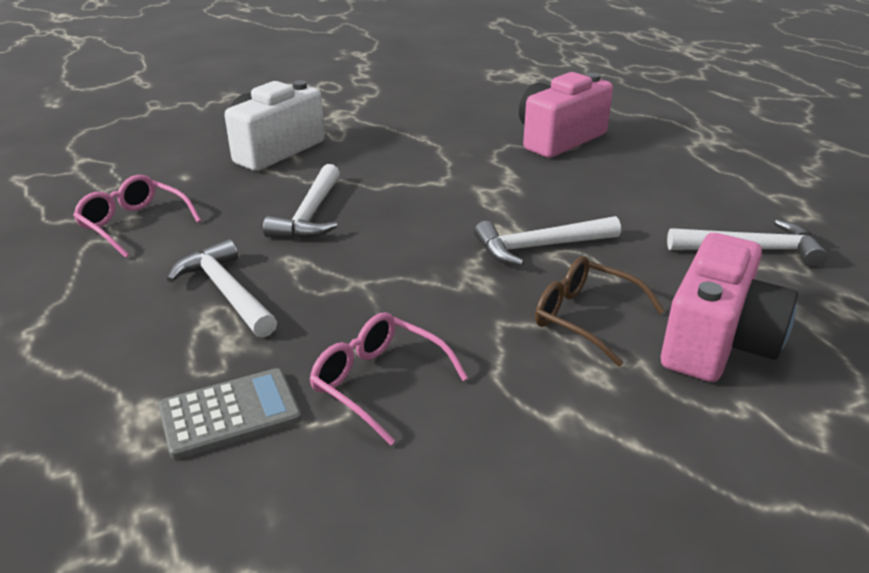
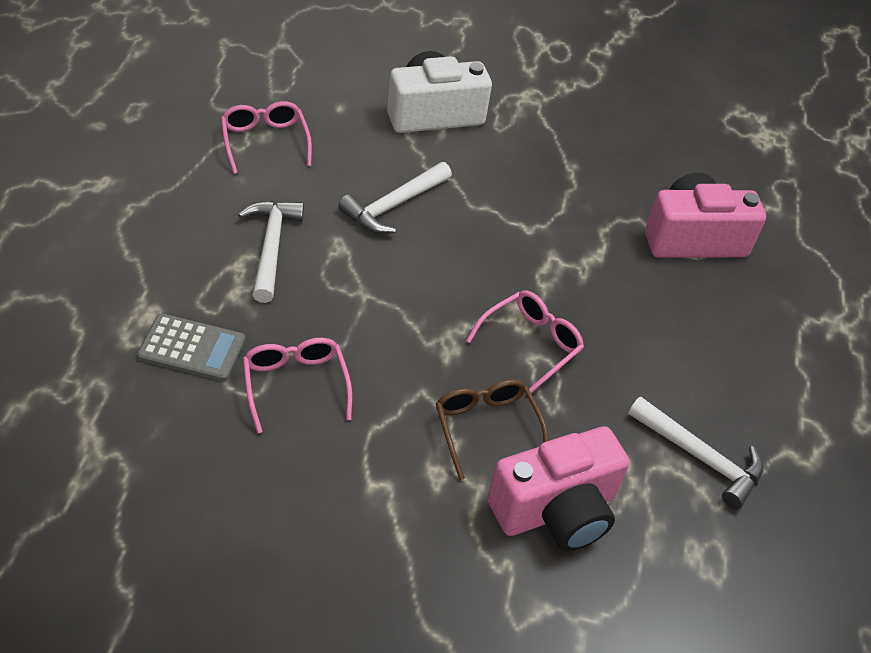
camera: 30 degrees right, 15 degrees up
white hammer [474,216,621,266] -> pink glasses [466,290,584,393]

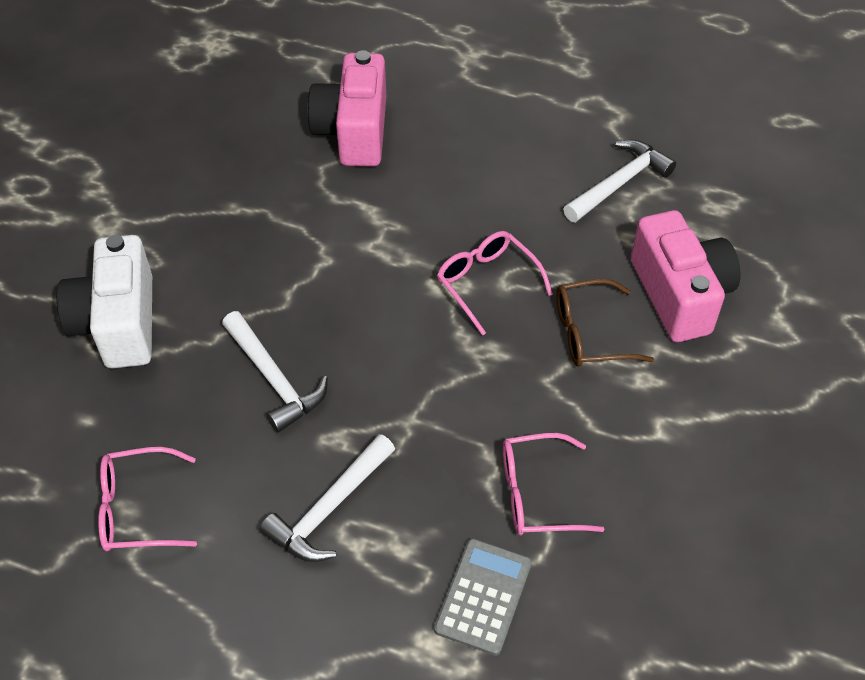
camera: 75 degrees left, 5 degrees up
white hammer [238,200,304,303] -> white hammer turned 60 degrees counterclockwise [260,434,395,562]

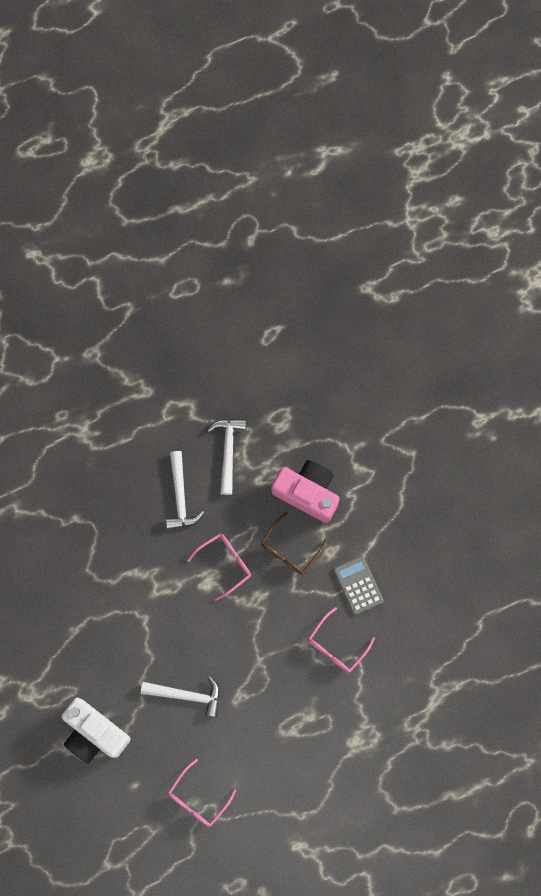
camera: 45 degrees left, 25 degrees up
white hammer [260,434,395,562] -> white hammer moved to [166,451,204,530]
pink camera [308,50,386,166] -> none
grey calculator [434,538,532,656] -> grey calculator moved to [334,556,384,615]
pink glasses [437,231,553,336] -> pink glasses turned 135 degrees clockwise [187,533,251,601]

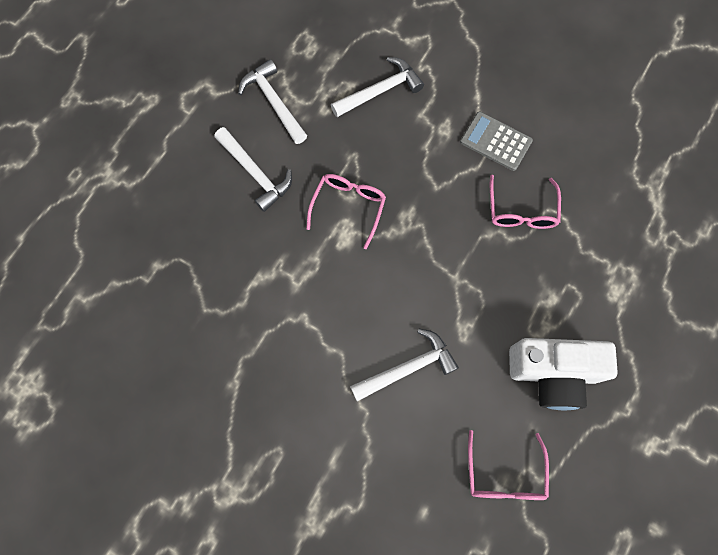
camera: 35 degrees left, 5 degrees down
white camera [61,698,130,764] -> white camera moved to [509,338,618,410]
brown glasses [261,512,327,575] -> none
pink camera [271,460,340,523] -> white hammer [331,57,424,117]

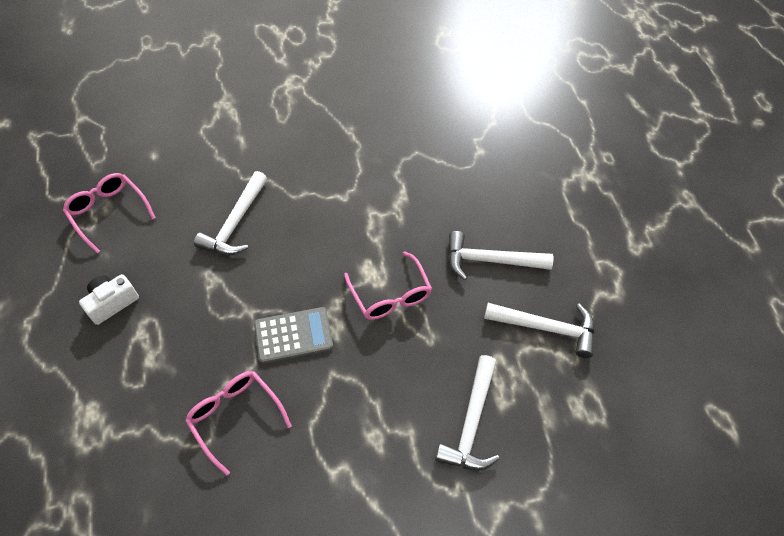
camera: 135 degrees right, 15 degrees down
grey calculator [460,112,533,171] -> grey calculator moved to [254,307,333,363]
white camera [509,338,618,410] -> white camera [79,274,139,325], size x0.53

